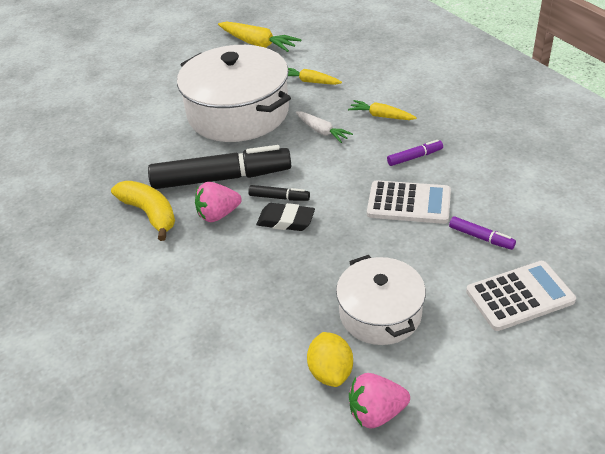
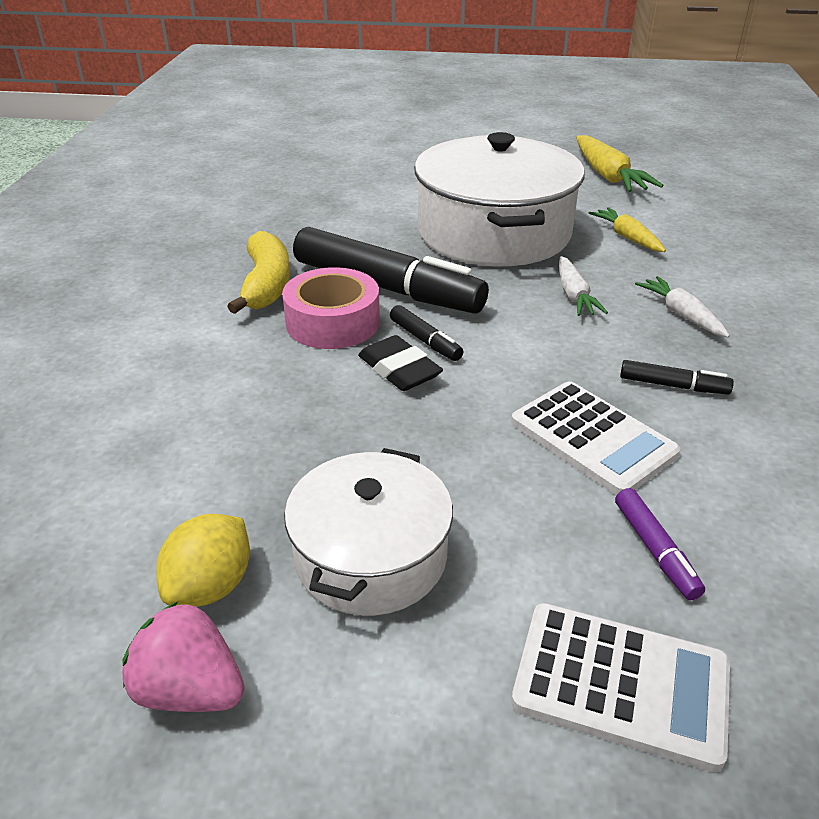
camera: 35 degrees right, 5 degrees down
pink strawberry [195,182,242,222] -> pink tape [282,267,380,349]
yellow carrot [348,100,417,120] -> white carrot [635,276,730,337]
purple marker [387,140,443,166] -> black marker [620,360,734,395]

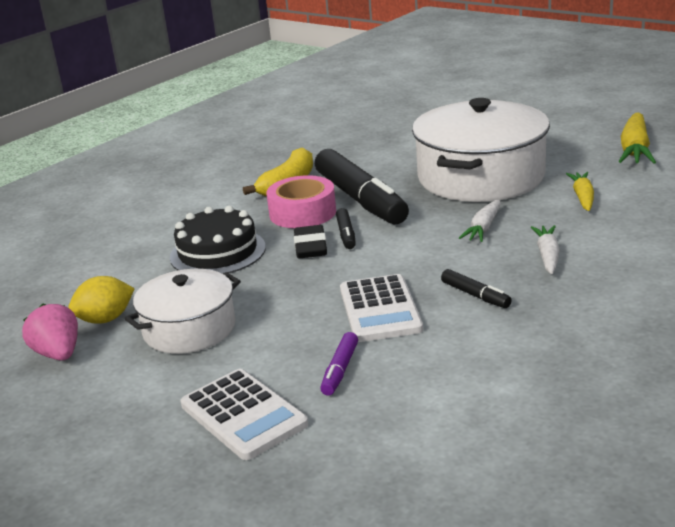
camera: 35 degrees right, 10 degrees down
none -> black cake [170,206,266,274]

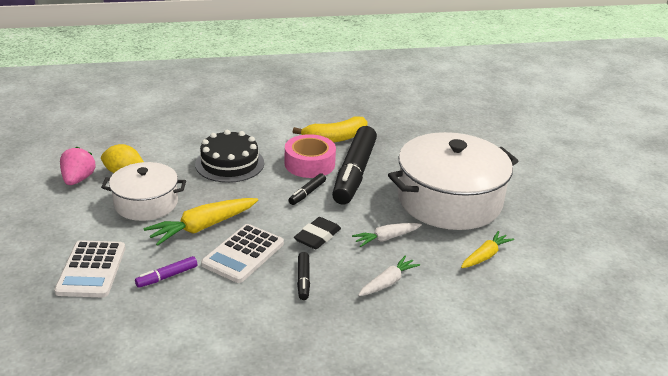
camera: 35 degrees right, 5 degrees up
black eraser [294,225,327,258] -> black eraser moved to [294,217,341,249]
yellow carrot [619,112,656,164] -> yellow carrot moved to [144,198,258,246]

